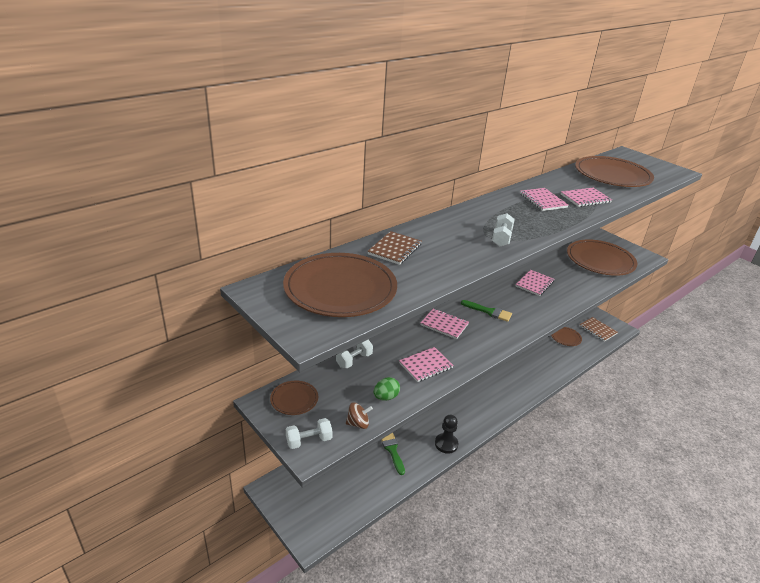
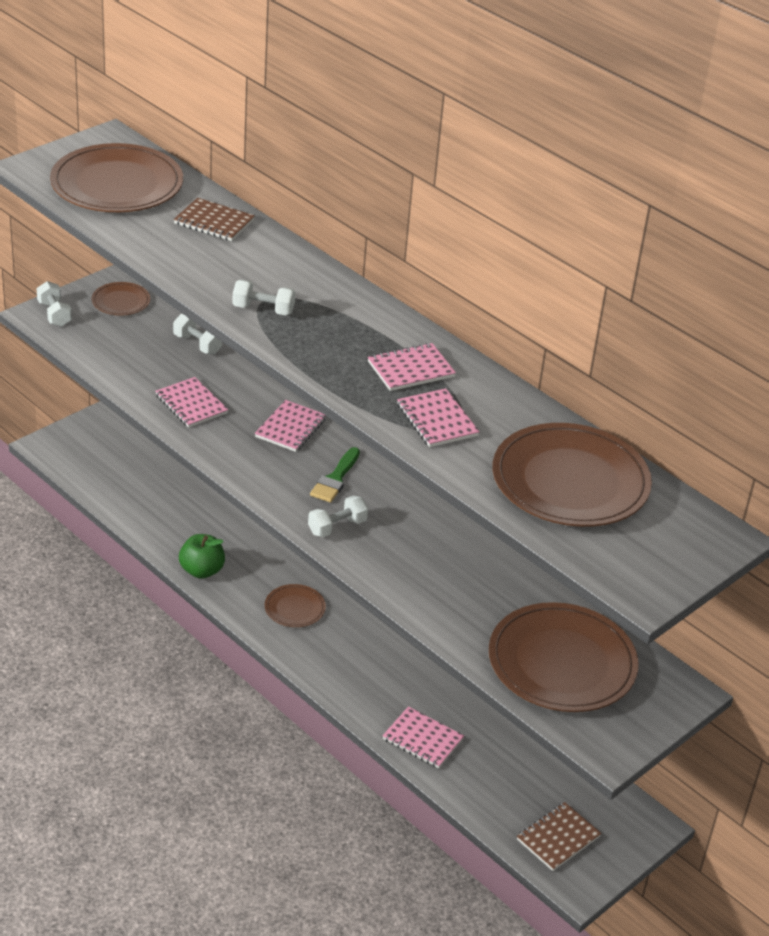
camera: 85 degrees right, 5 degrees up
brown spinning top [346,402,373,429] -> none
green egg [374,377,400,401] -> none
green brush [381,433,405,475] -> none
black pawn [435,415,458,454] -> green apple [179,534,225,579]
pink notebook [516,270,554,296] -> pink notebook moved to [383,707,464,768]
brown plate [551,327,582,346] -> brown plate moved to [265,584,326,627]
none -> white dumbbell [308,495,368,537]

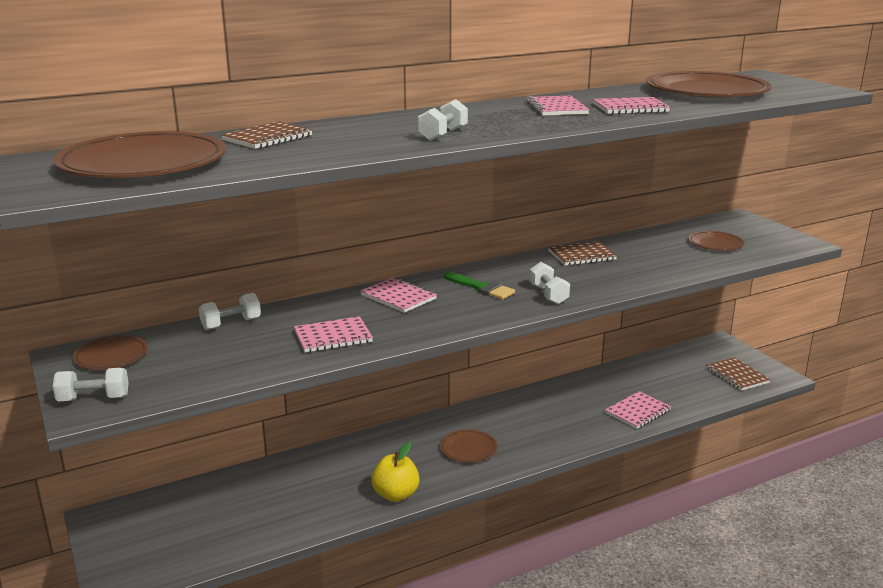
camera: 70 degrees left, 15 degrees down
green apple [179,534,225,579] -> yellow apple [371,442,420,502]
brown plate [489,602,639,712] -> brown plate [689,231,744,251], size x0.48
none -> brown notebook [548,241,617,266]

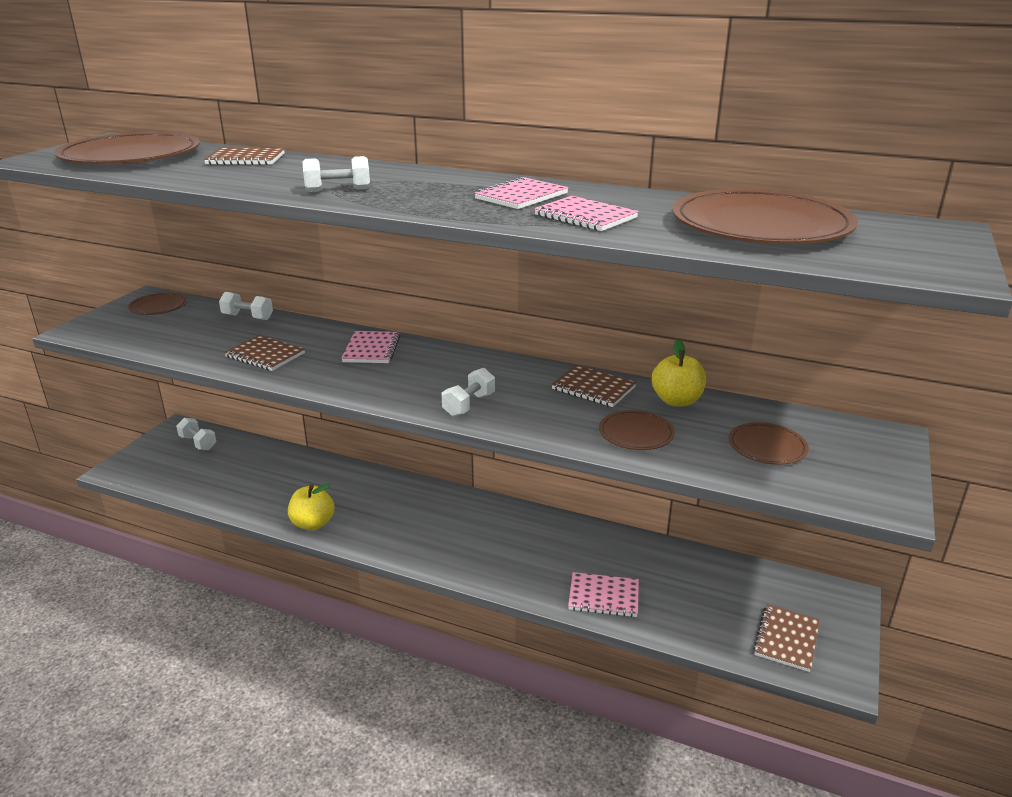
camera: 50 degrees right, 5 degrees up
white dumbbell [53,368,129,401] -> white dumbbell moved to [176,418,216,450]
pink notebook [294,316,373,353] -> brown notebook [224,335,305,371]
brown plate [440,429,497,463] -> brown plate moved to [599,410,675,450]
green brush [444,272,515,300] -> none
none -> yellow apple [652,339,706,407]

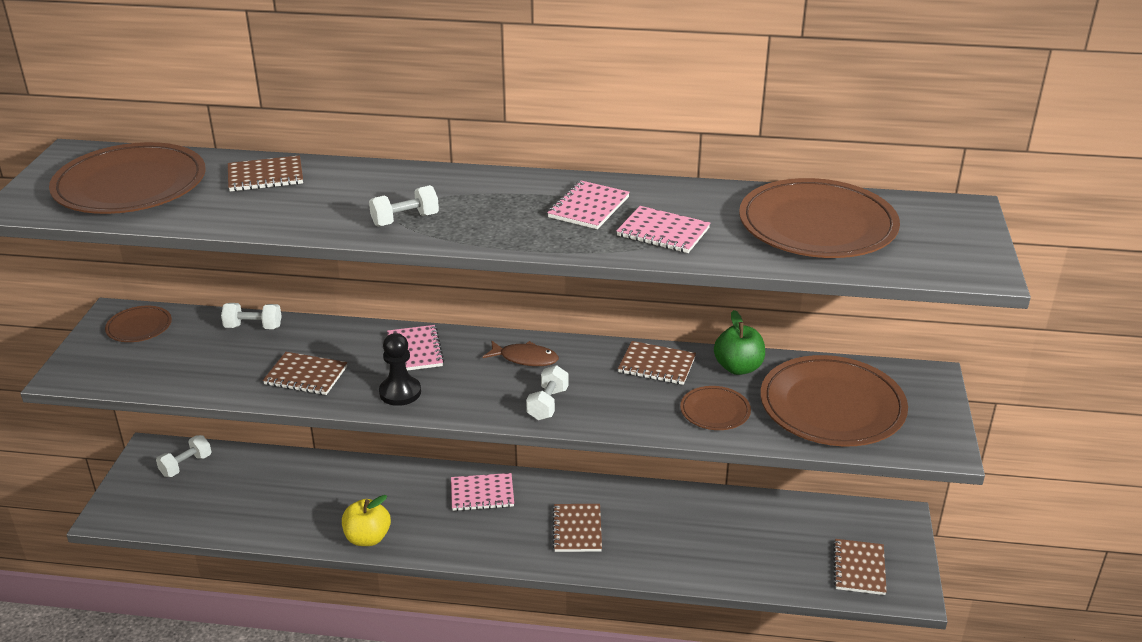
camera: 15 degrees left, 5 degrees up
white dumbbell [176,418,216,450] -> white dumbbell turned 75 degrees counterclockwise [156,435,211,477]
pink notebook [568,572,639,617] -> pink notebook moved to [451,473,514,511]
yellow apple [652,339,706,407] -> green apple [714,310,765,375]
brown plate [729,422,809,465] -> brown plate [760,355,908,446], size x2.07
none -> black pawn [379,333,421,406]
none -> brown fish [483,341,559,366]
none -> brown notebook [552,504,602,552]

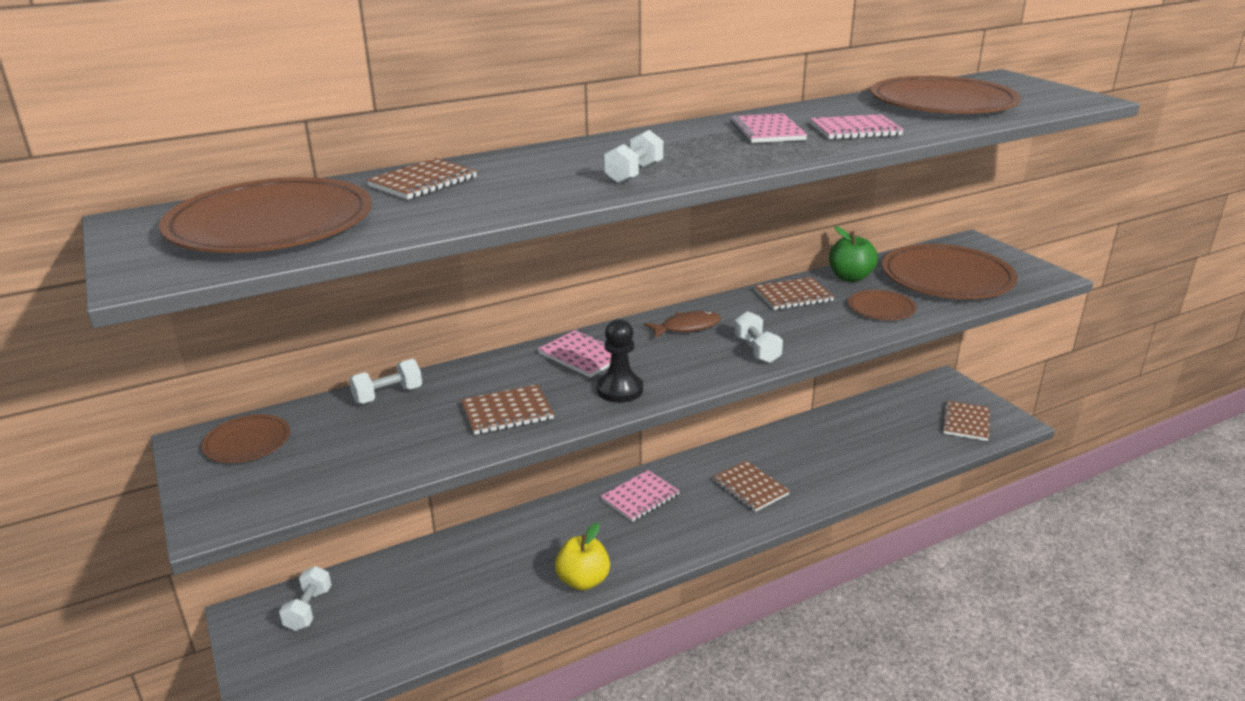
camera: 35 degrees left, 5 degrees down
brown notebook [833,539,887,595] -> brown notebook turned 45 degrees clockwise [942,400,990,441]

